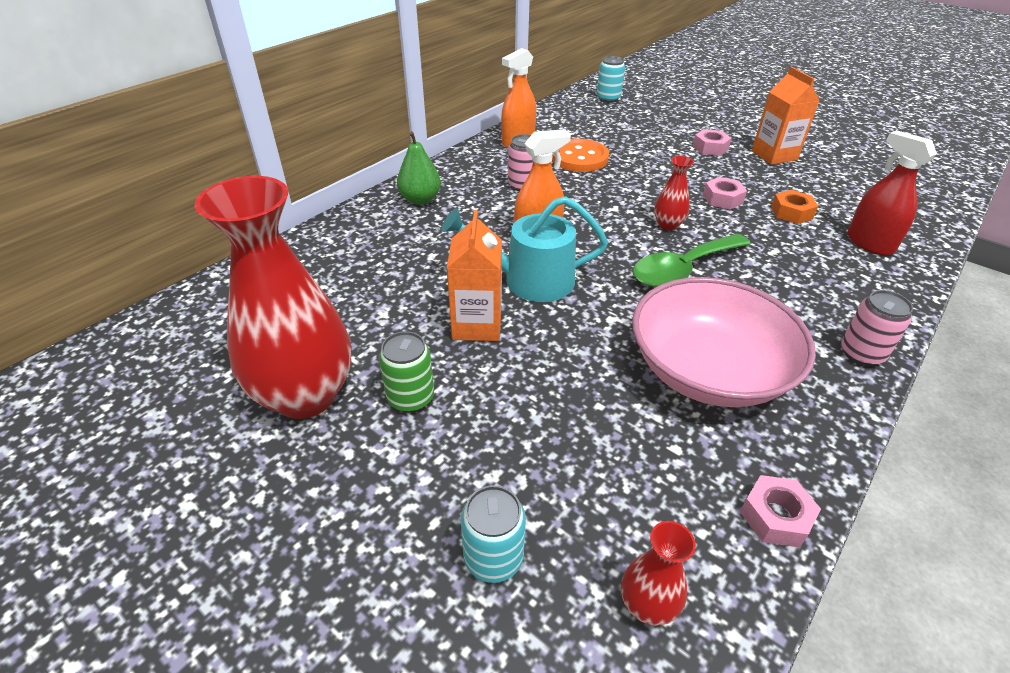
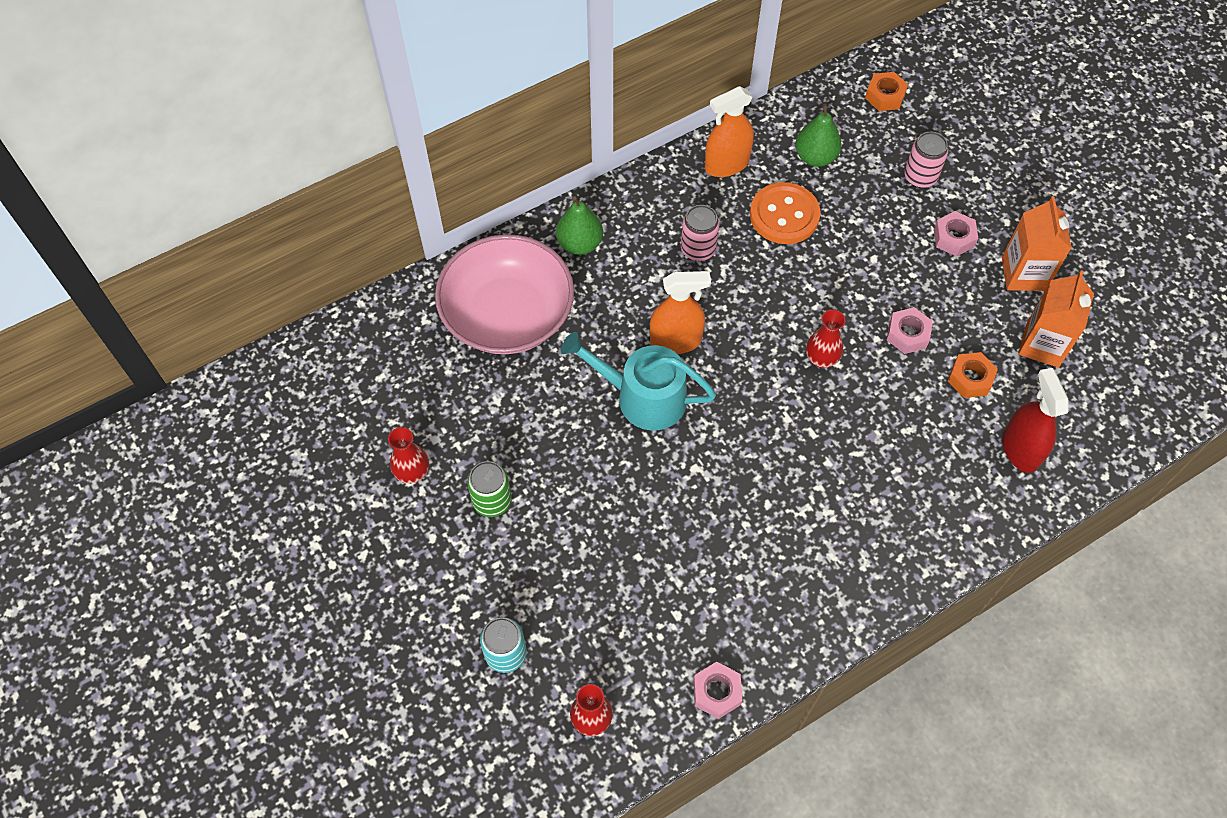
camera: 20 degrees right, 20 degrees up
red vase [194,176,352,419] -> red vase [388,427,429,484], size x0.43
orange carton [447,210,502,341] -> orange carton moved to [1018,270,1094,367]
turquoise can [597,56,625,102] -> orange nut [865,72,908,111]
pink bowl [632,277,816,407] -> pink bowl moved to [435,234,574,354]
green spoon [633,234,751,287] -> none
pink can [841,290,913,366] -> pink can moved to [904,132,948,188]
none -> green pear [795,104,842,167]

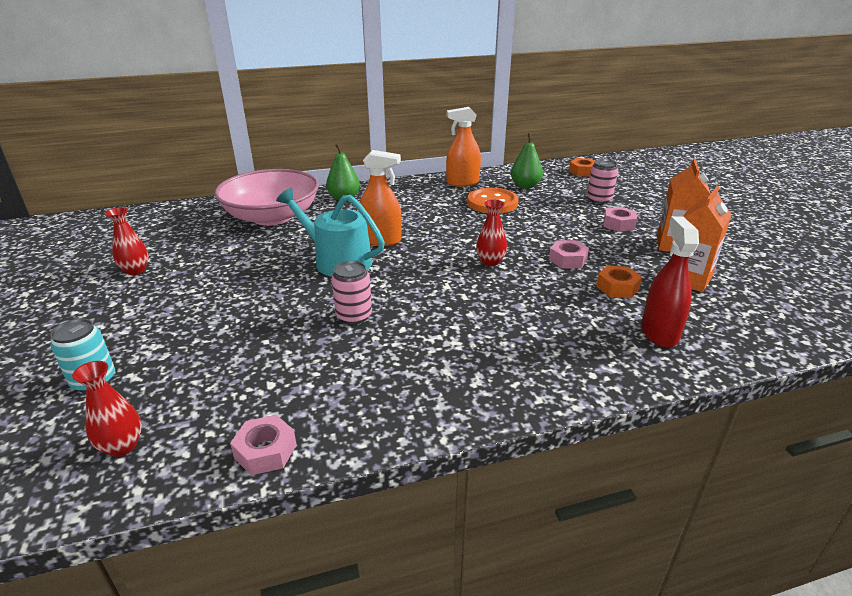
camera: 15 degrees right, 30 degrees down
green can [467,461,512,517] -> none
pink can [681,205,719,261] -> pink can moved to [332,261,372,325]

